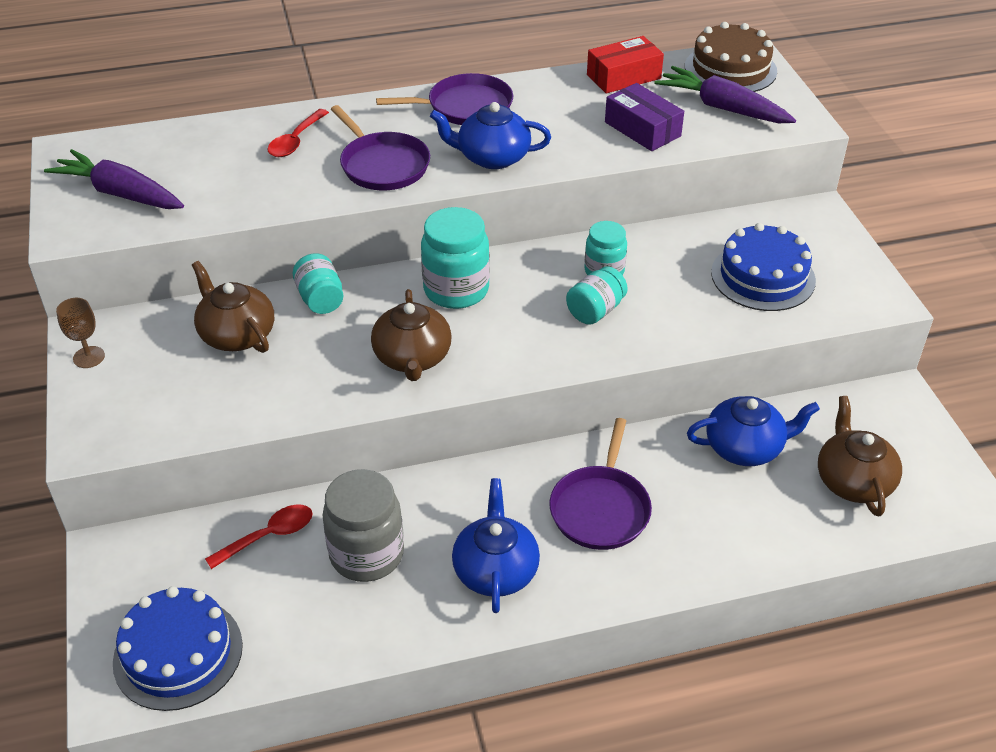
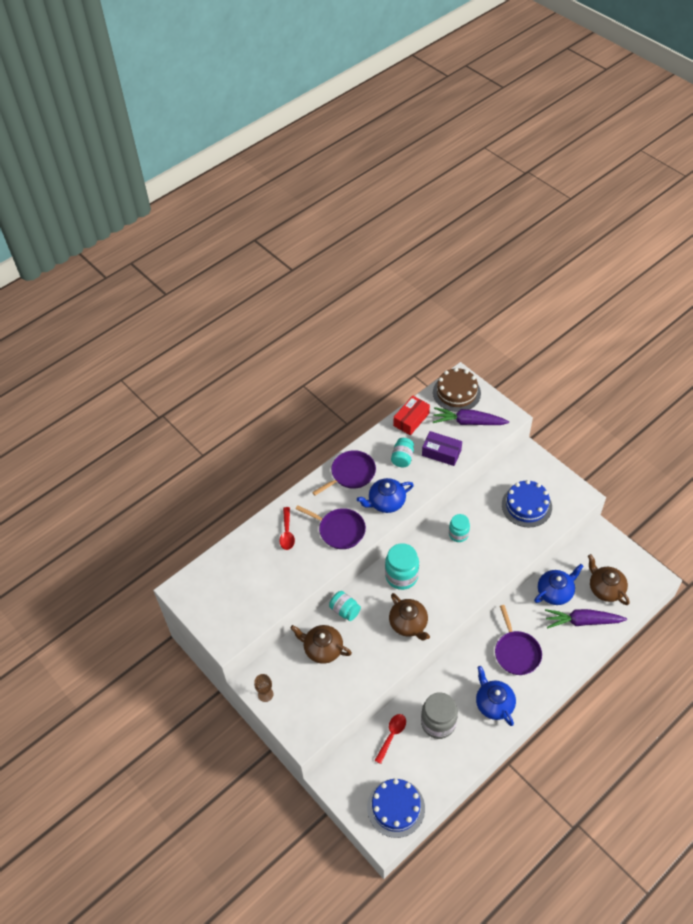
camera: 25 degrees left, 10 degrees up
purple carrot [44,149,184,209] -> purple carrot moved to [545,609,627,628]
turquoise jar [566,266,628,325] -> turquoise jar moved to [391,438,414,467]

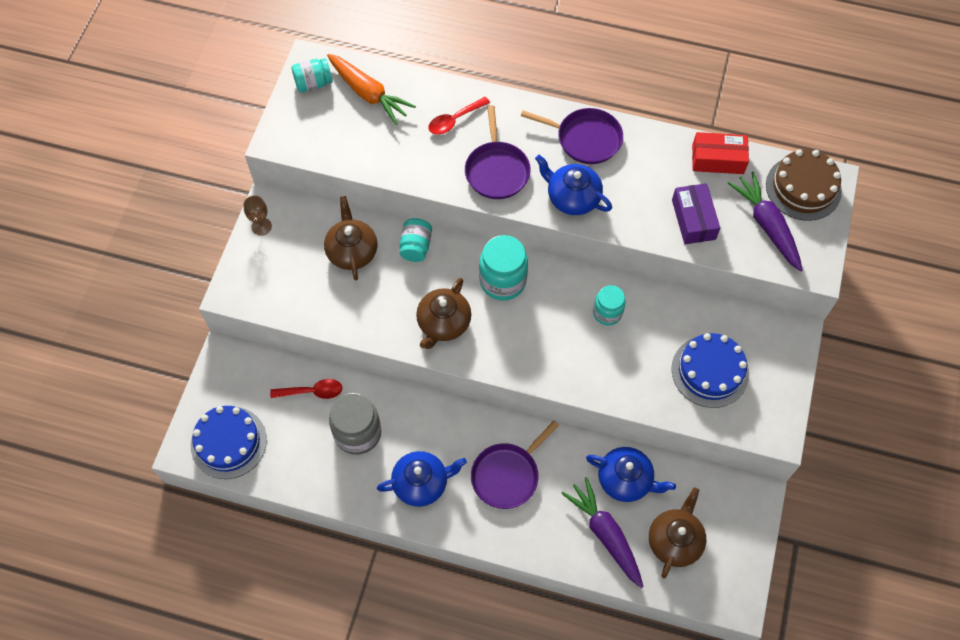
camera: 55 degrees right, 10 degrees up
turquoise jar [391,438,414,467] -> turquoise jar moved to [292,58,333,92]
blue teapot [476,666,516,726] -> blue teapot turned 45 degrees clockwise [377,451,467,507]
none -> orange carrot [327,54,416,125]

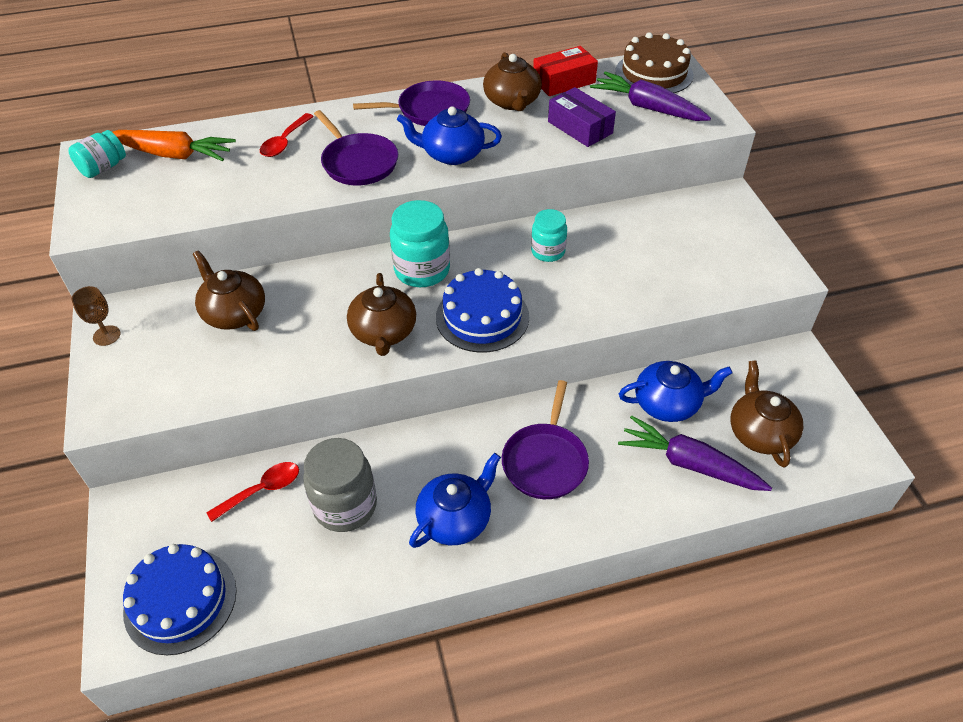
camera: 30 degrees left, 15 degrees down
turquoise jar [400,218,432,262] -> none
blue cake [672,333,749,408] -> blue cake moved to [436,268,529,353]
none -> brown teapot [483,52,542,111]

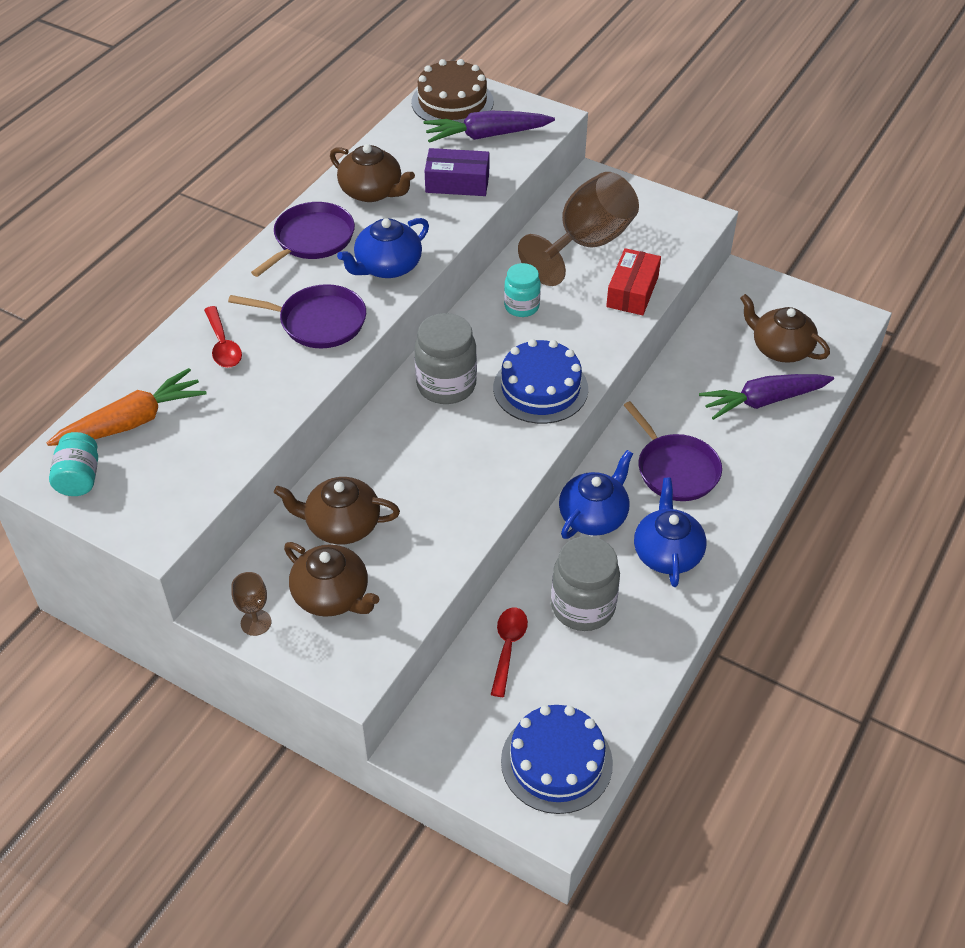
camera: 45 degrees left, 0 degrees up
brown teapot [347,273,416,356] -> brown teapot moved to [284,542,379,617]
turquoise jar [390,200,450,287] -> grey jar [414,313,477,404]
red box [533,46,598,96] -> red box moved to [606,248,661,315]
blue teapot [619,361,733,422] -> blue teapot moved to [559,450,633,539]
none -> brown goblet [518,172,639,286]

